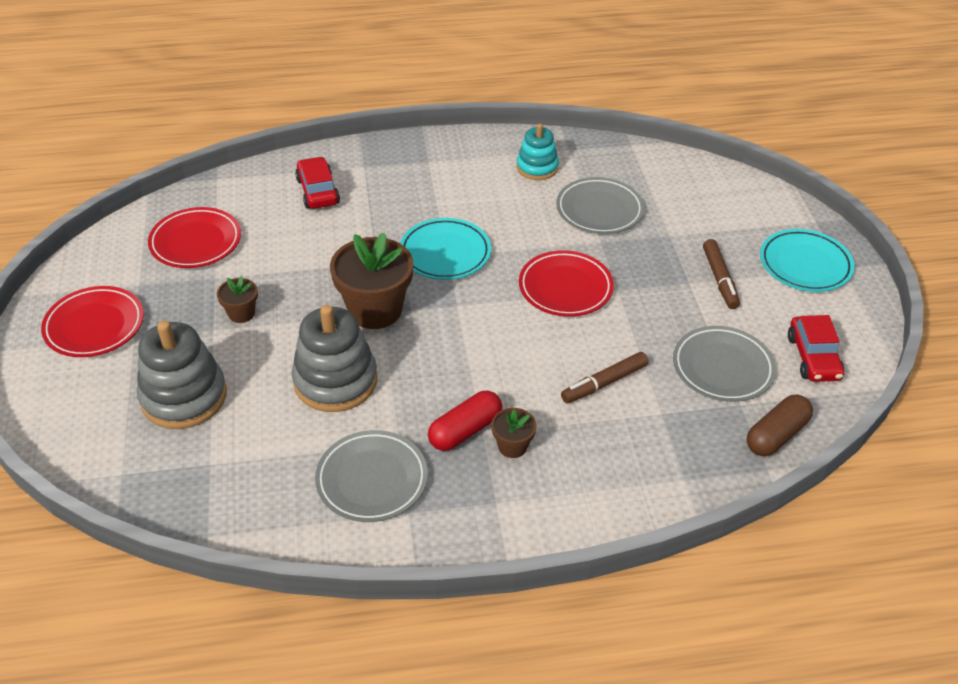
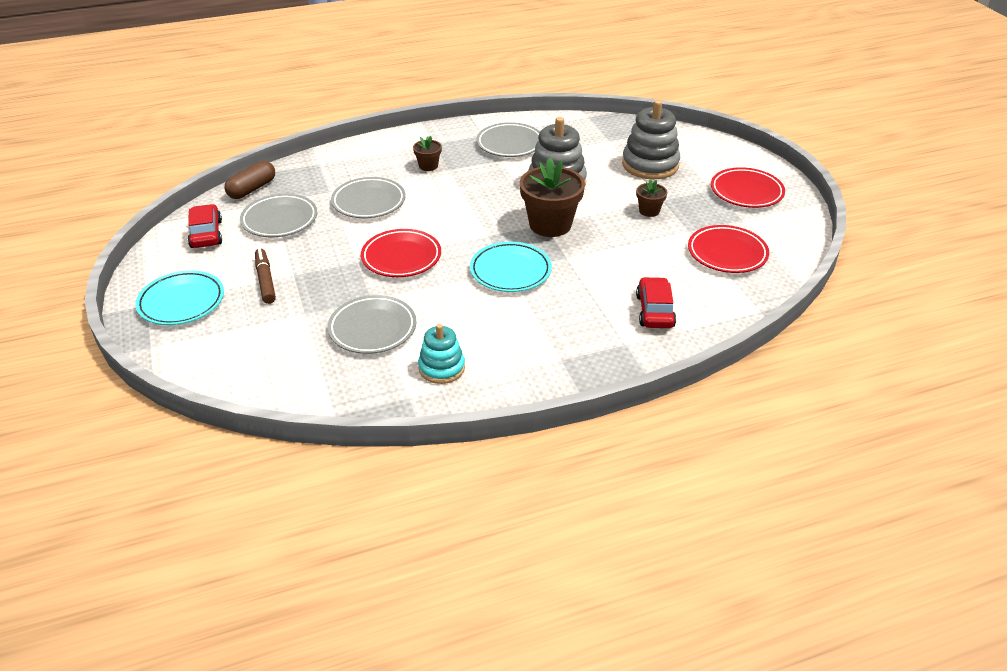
camera: 170 degrees right, 5 degrees down
red car [295,156,340,209] -> red car turned 150 degrees counterclockwise [636,277,676,328]
red capsule [428,391,502,451] -> none
brown marker [561,352,649,403] -> grey plate [331,177,406,218]

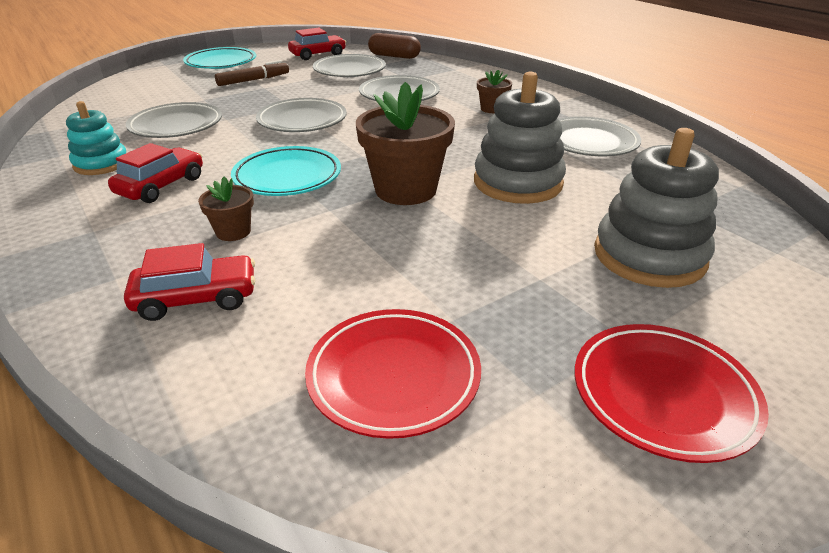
camera: 75 degrees right, 5 degrees down
red plate [361,229,441,277] -> grey plate [256,98,347,132]
brown flower pot [636,179,668,217] -> brown flower pot moved to [198,177,254,241]
none -> red car [108,143,203,203]

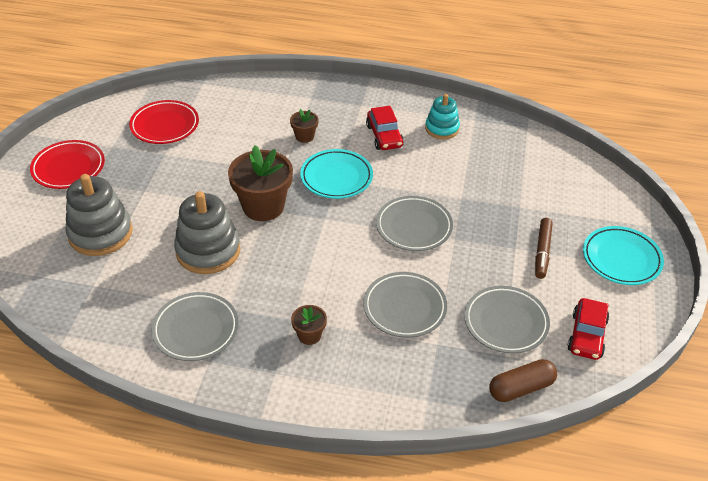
camera: 135 degrees right, 10 degrees up
red car [124,243,255,321] -> none
grey plate [126,102,222,138] -> none

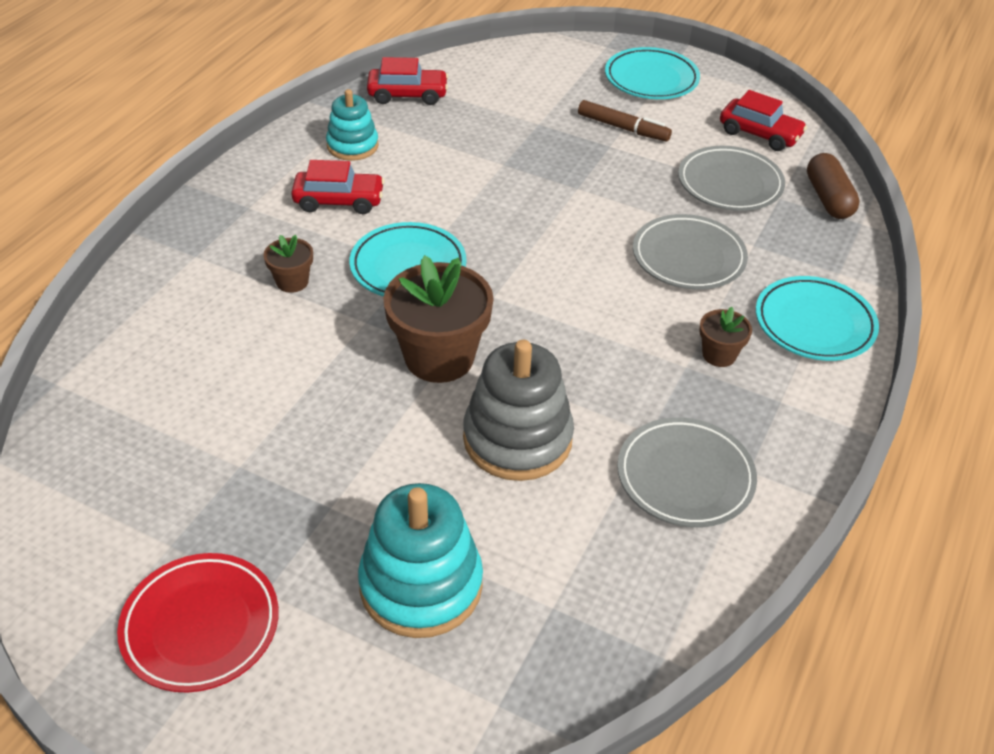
camera: 75 degrees left, 0 degrees up
grey stacking toy [65,174,133,256] -> turquoise stacking toy [358,483,483,638]
red plate [129,100,199,144] -> none
grey plate [376,196,453,251] -> none
none -> red car [367,57,448,105]
none -> turquoise plate [756,276,879,361]

